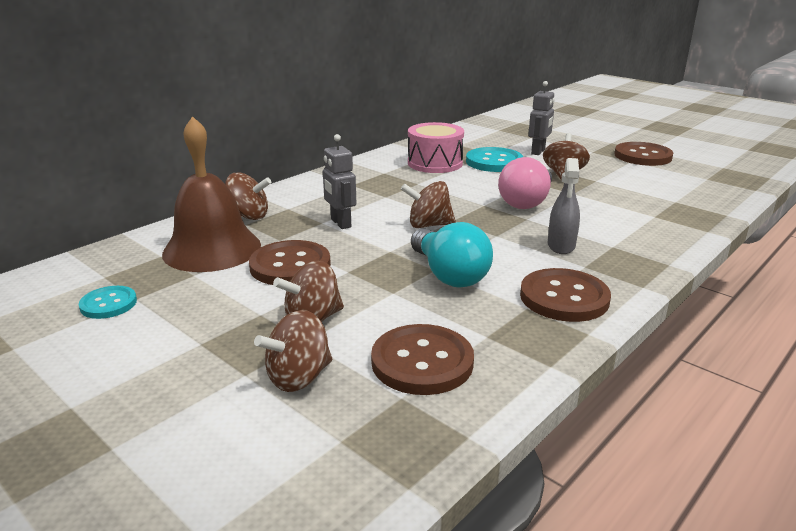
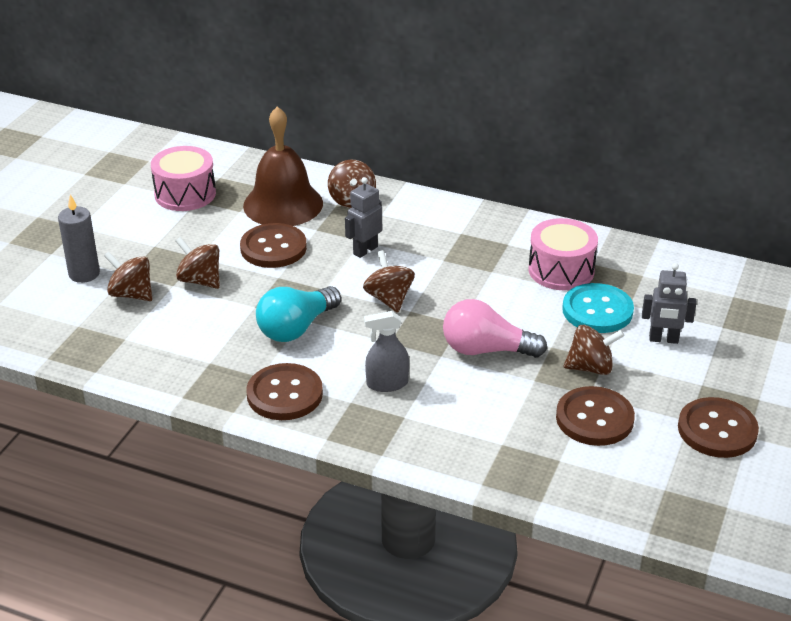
camera: 70 degrees right, 10 degrees up
turquoise button [79,286,137,319] -> pink drum [151,146,216,211]
brown button [371,324,474,395] -> brown button moved to [556,386,635,446]
none -> grey candle [58,194,100,283]

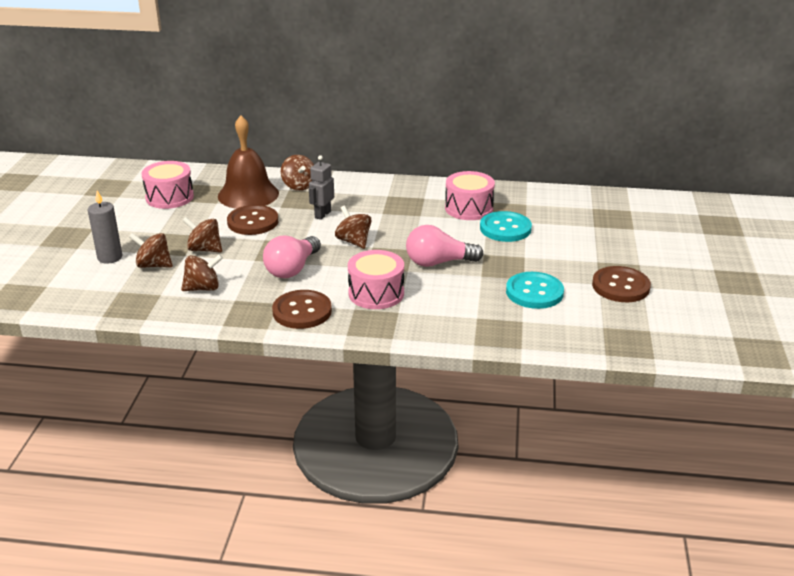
camera: 15 degrees left, 5 degrees down
turquoise light bulb [256,286,341,342] -> pink light bulb [263,236,321,278]
grey spray bottle [364,311,409,392] -> pink drum [348,250,404,309]
brown button [556,386,635,446] -> turquoise button [506,272,564,309]
brown spinning top [564,325,625,375] -> brown spinning top moved to [181,254,223,291]
grey robot [642,263,697,344] -> none

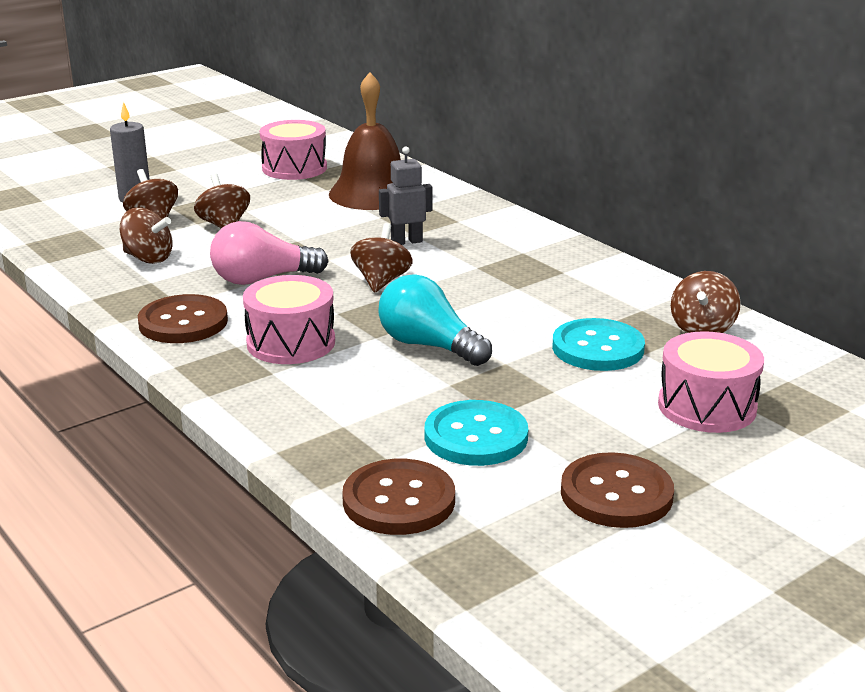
camera: 45 degrees right, 5 degrees down
brown button [227,205,278,235] -> brown button moved to [342,459,455,535]
brown spinning top [281,155,314,191] -> brown spinning top moved to [671,271,741,333]
pink light bulb [406,225,483,267] -> turquoise light bulb [378,274,492,366]
pink drum [445,171,495,220] -> pink drum moved to [658,331,764,433]

